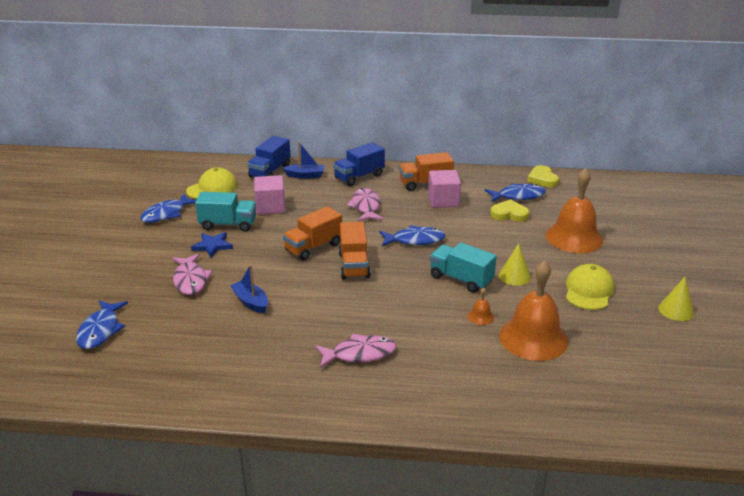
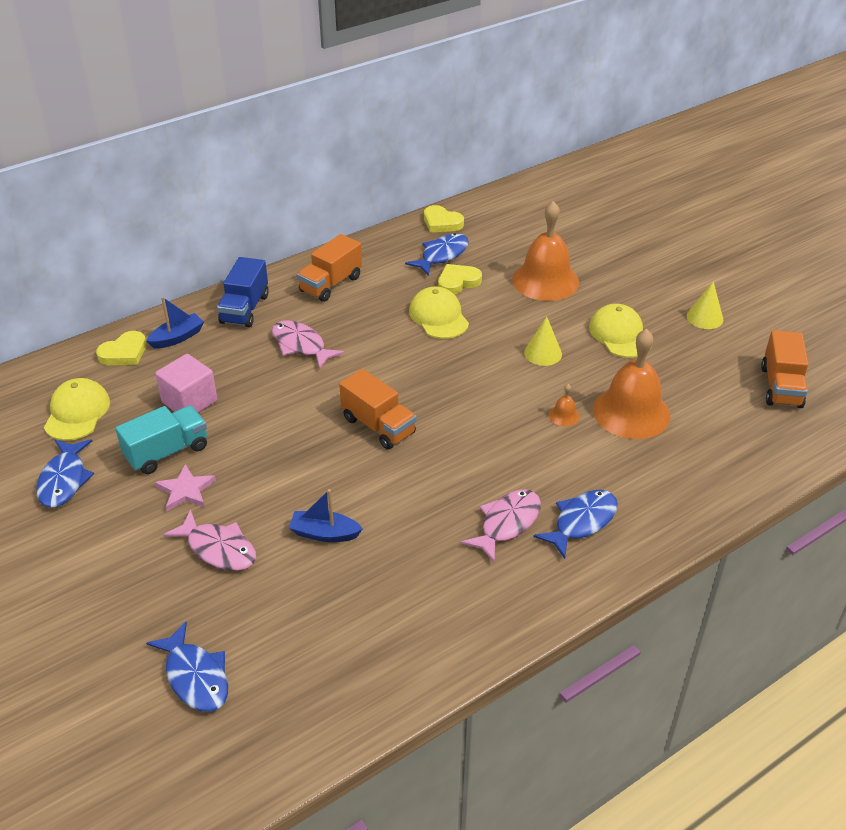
camera: 40 degrees left, 10 degrees up
blue star [191,232,233,258] -> pink star [155,464,216,511]
blue truck [247,136,291,178] -> yellow heart [96,331,147,365]
orange truck [283,206,342,261] -> orange truck moved to [761,330,808,408]
blue fish [379,225,445,246] -> blue fish moved to [533,490,618,559]
pink cube [428,170,461,208] -> none
turquoise truck [430,242,497,293] -> none
none -> yellow cap [409,287,469,339]

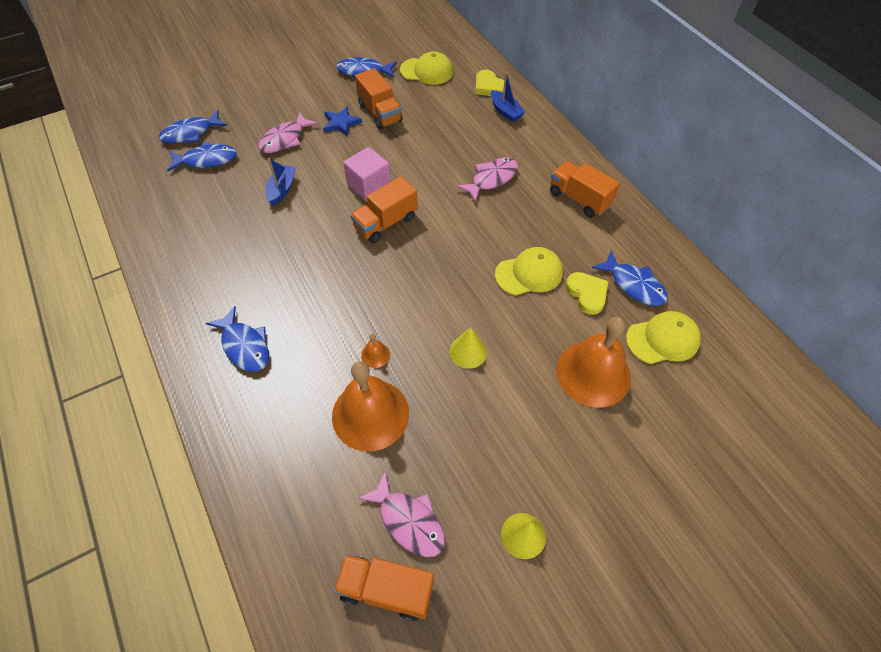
camera: 95 degrees right, 15 degrees up
turquoise truck [115,406,207,474] -> orange truck [355,68,403,129]
pink cube [155,354,217,413] -> pink cube moved to [344,147,391,202]
pink star [155,464,216,511] -> blue star [323,106,362,136]
blue truck [217,257,269,327] -> none
yellow heart [424,205,464,233] -> none
pink fish [461,489,541,562] -> pink fish moved to [357,471,445,557]
yellow cap [589,304,643,358] -> yellow cap moved to [626,311,701,364]
none -> blue fish [167,142,237,171]

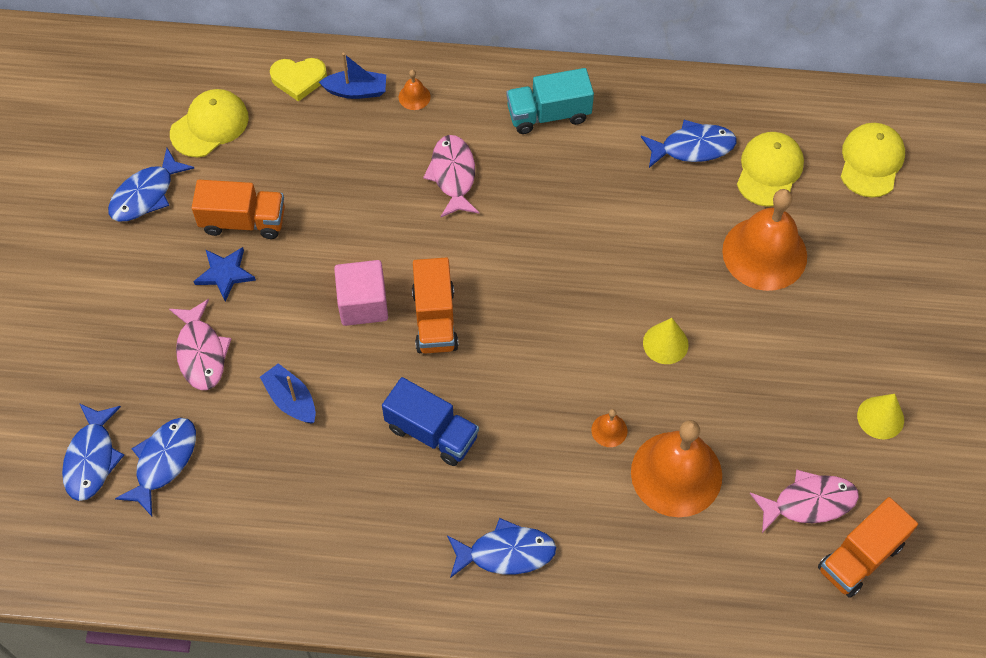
camera: 55 degrees left, 5 degrees up
yellow cap [495,247,563,295] -> yellow cap moved to [841,123,905,198]
orange truck [550,161,620,218] -> turquoise truck [506,68,594,134]
yellow heart [565,272,609,315] -> none
none -> blue truck [382,377,479,466]
none -> orange bell [399,70,431,110]

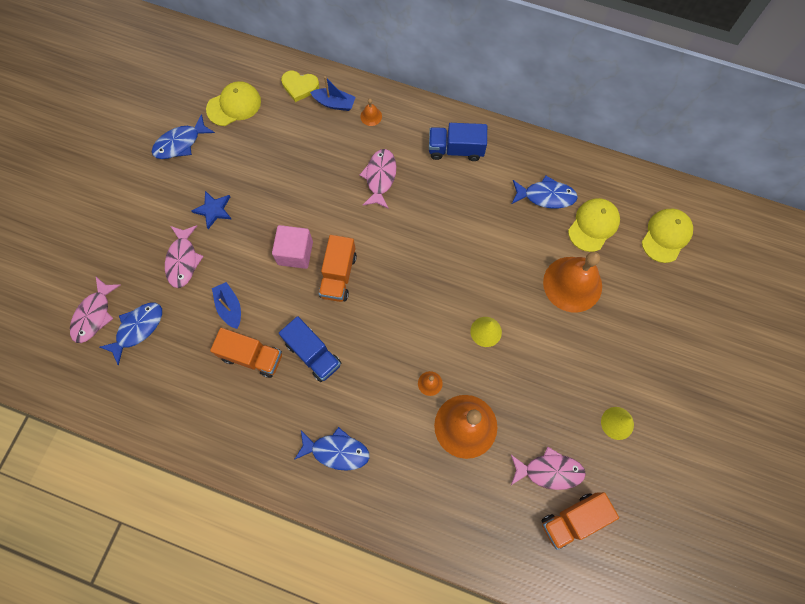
camera: 15 degrees right, 10 degrees up
blue fish [62,403,124,501] -> pink fish [70,277,121,343]
orange truck [192,180,285,239] -> orange truck moved to [210,328,282,378]
turquoise truck [506,68,594,134] -> blue truck [429,123,487,161]

